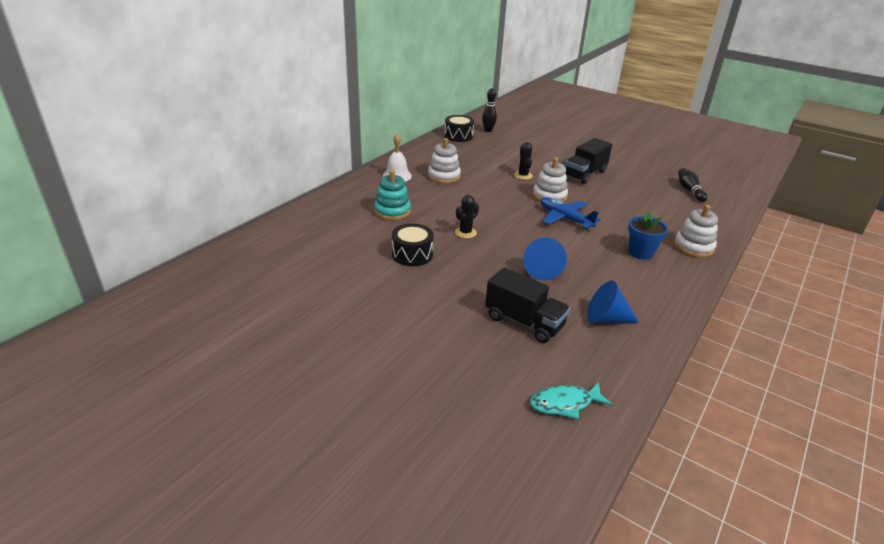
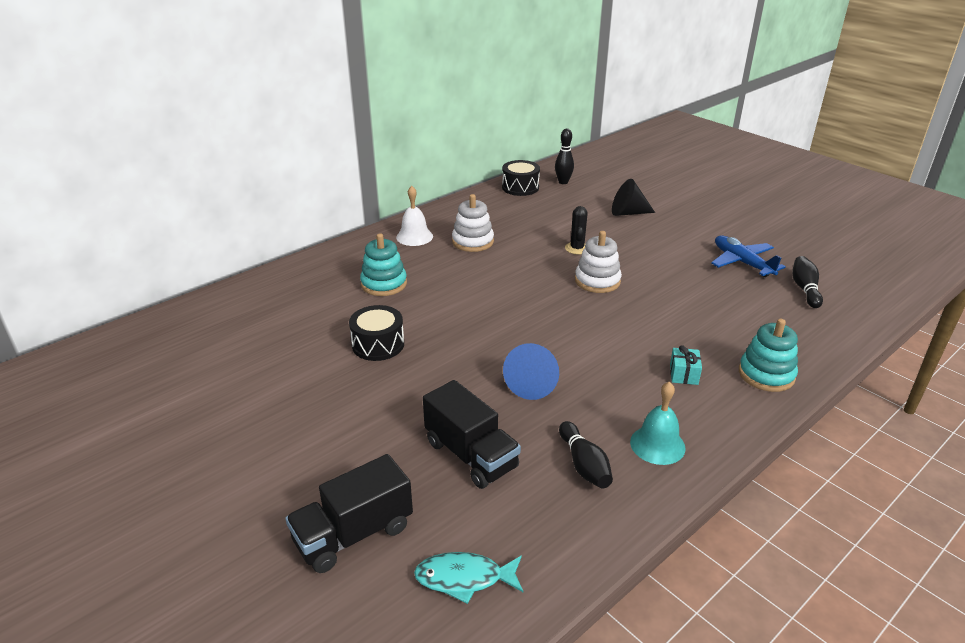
camera: 15 degrees right, 0 degrees up
black cactus [455,195,479,238] -> none
blue plane [541,197,601,229] -> blue plane moved to [711,235,786,277]
black truck [565,138,612,184] -> black truck moved to [285,454,413,573]
blue cone [587,280,639,323] -> black bowling pin [559,421,613,488]
blue flower pot [628,211,668,259] -> turquoise gift [670,346,702,385]
white stacking toy [674,205,718,258] -> turquoise stacking toy [739,319,798,392]
none -> black cone [612,179,655,216]
none -> turquoise bell [630,381,686,465]

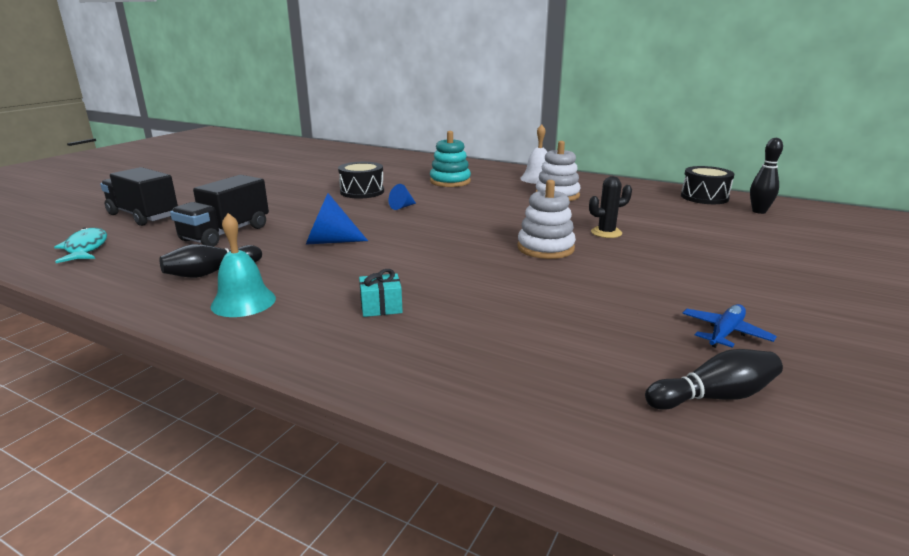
camera: 70 degrees right, 10 degrees down
black cone [612,179,655,216] -> none
blue plane [711,235,786,277] -> blue plane [682,304,777,348], size x0.65
turquoise stacking toy [739,319,798,392] -> none
none -> blue cone [389,184,416,210]

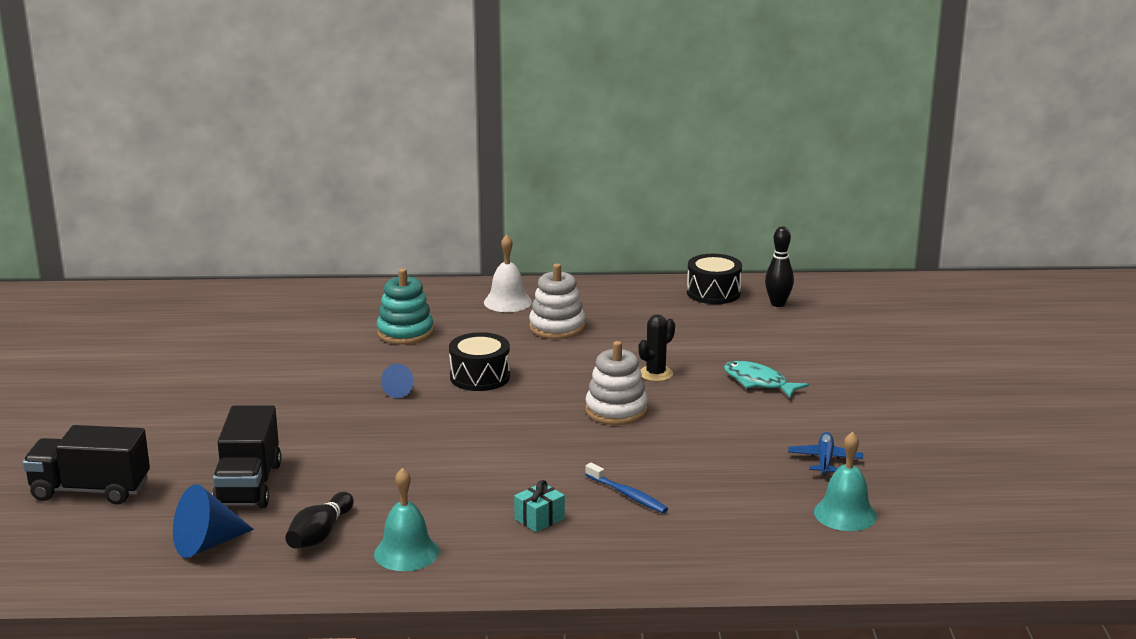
camera: 30 degrees left, 0 degrees up
turquoise fish [54,227,107,263] -> turquoise fish moved to [724,361,809,398]
blue cone [306,193,368,245] -> blue cone moved to [173,484,254,558]
black drum [338,162,384,199] -> black drum moved to [449,332,510,391]
black bowling pin [645,349,783,410] -> turquoise bell [814,432,877,531]
none -> blue toothbrush [585,463,668,513]

